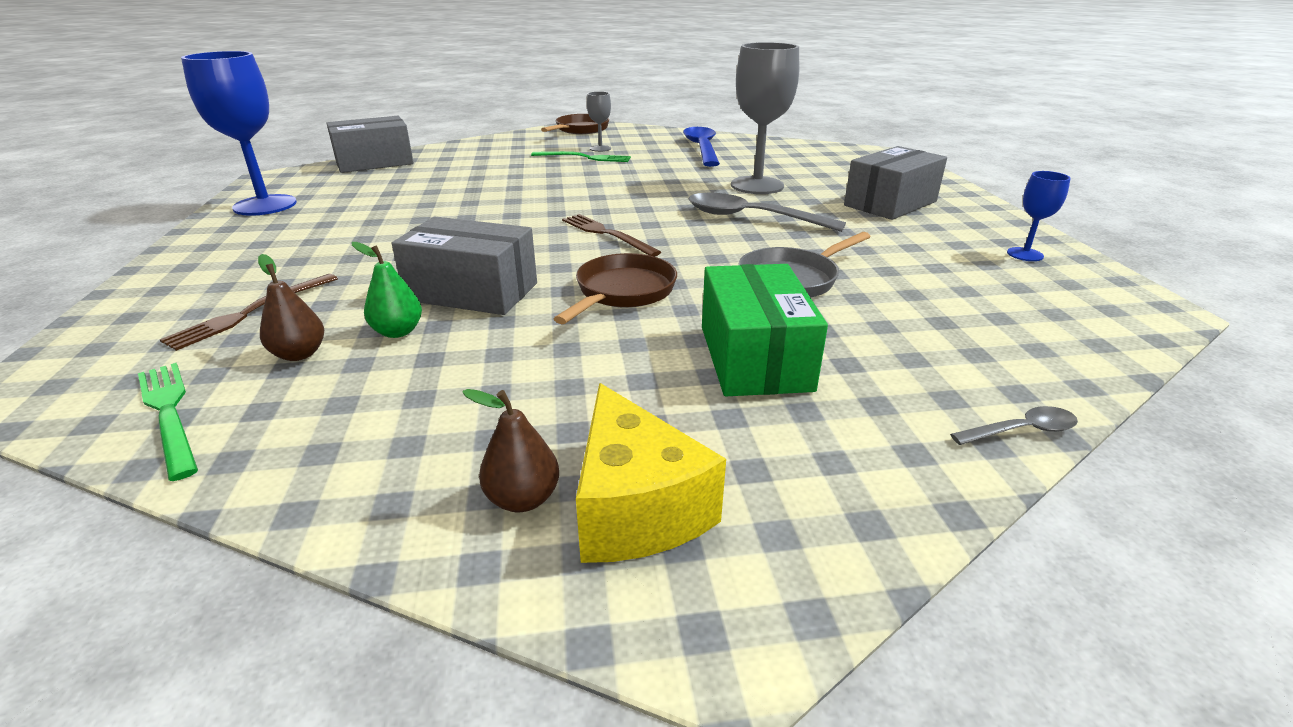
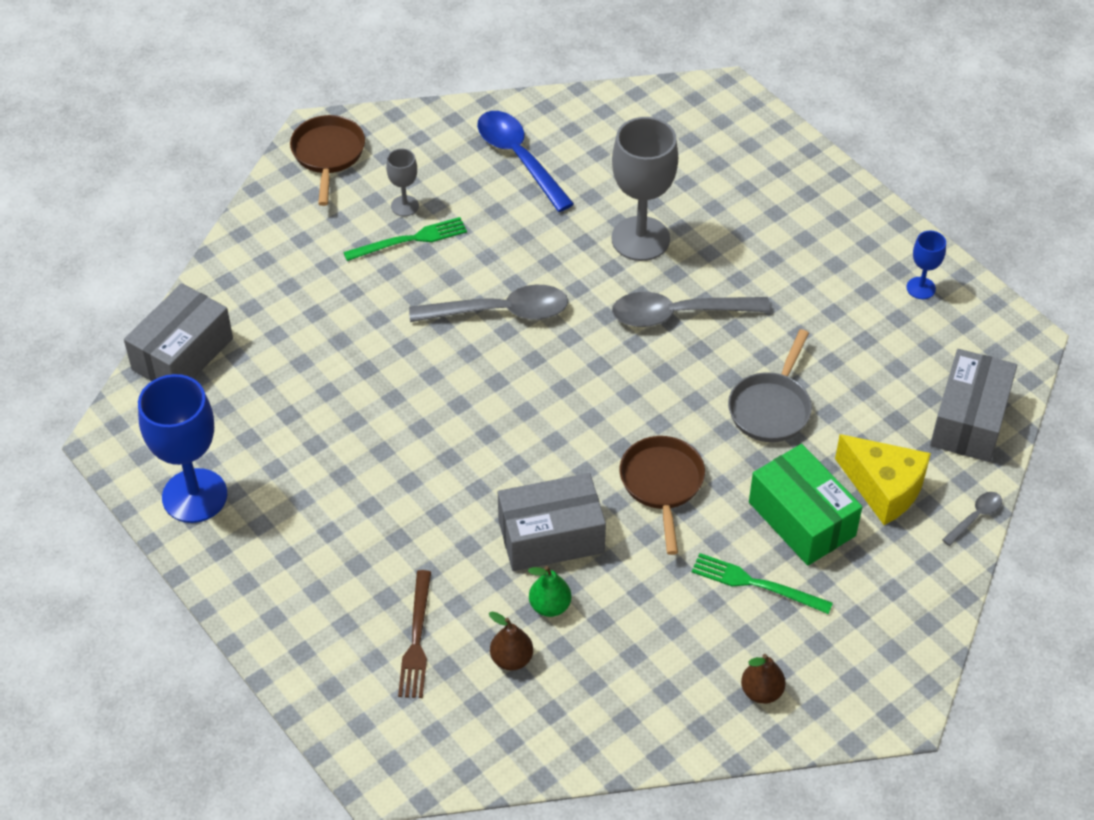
camera: 30 degrees left, 20 degrees up
green fork [138,363,198,481] -> green fork moved to [692,553,833,614]
brown fork [562,214,661,257] -> none
yellow cheese [576,383,726,563] -> yellow cheese moved to [835,434,931,525]
grey box [844,146,947,220] -> grey box moved to [930,349,1017,462]
none -> grey spoon [409,285,568,322]

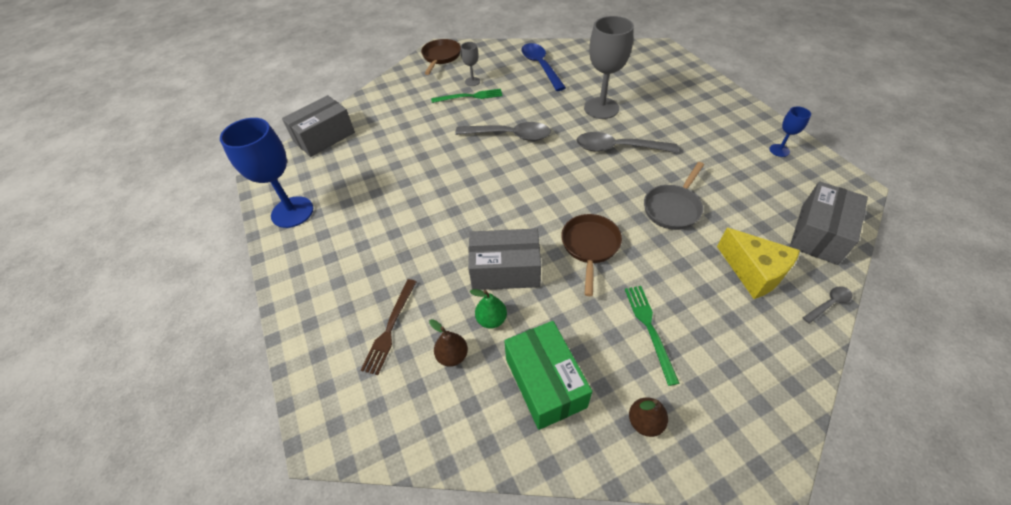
camera: 15 degrees right, 0 degrees up
green fork [692,553,833,614] -> green fork turned 45 degrees clockwise [625,286,680,386]
green box [749,444,862,566] -> green box moved to [504,321,592,430]

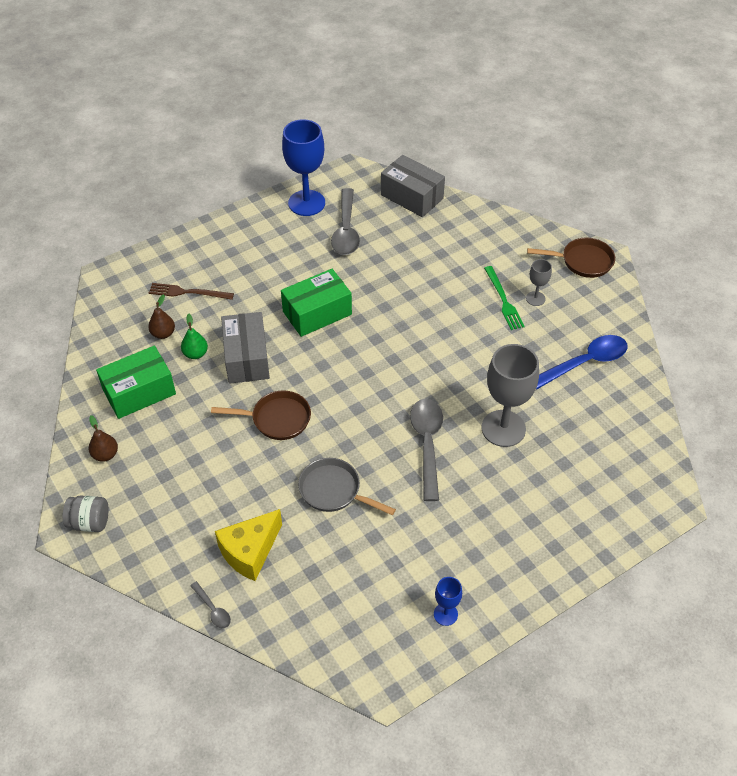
camera: 80 degrees right, 0 degrees up
grey spoon [455,122,551,141] -> grey spoon moved to [331,188,360,255]
green fork [625,286,680,386] -> none
grey box [790,181,868,265] -> none
none -> grey jar [63,495,108,532]
none -> green box [281,269,352,337]

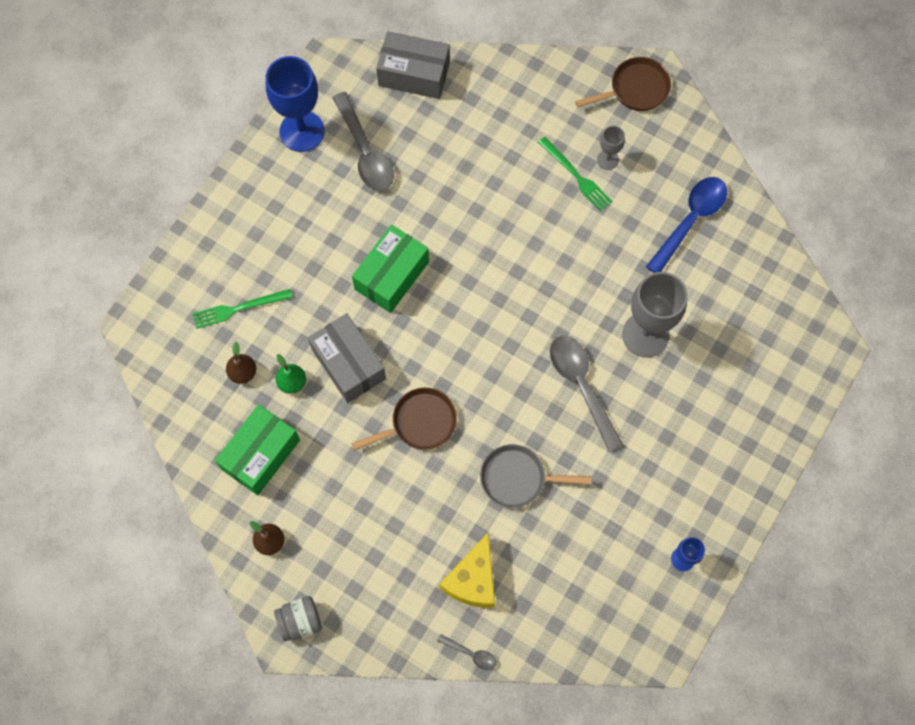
camera: 25 degrees left, 20 degrees up
brown fork [149,283,234,300] -> green fork [192,289,292,329]

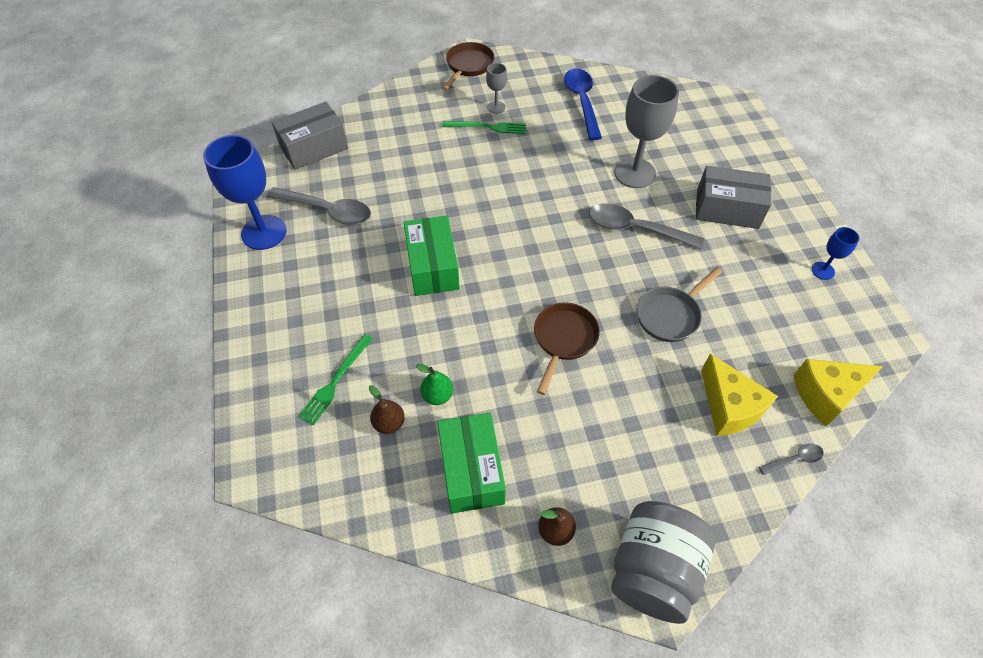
camera: 45 degrees left, 15 degrees down
grey jar [274,596,322,642] -> grey jar [611,501,716,624], size x1.87
grey box [308,313,386,403] -> grey box moved to [696,166,771,229]
none -> yellow cheese [793,359,883,426]

